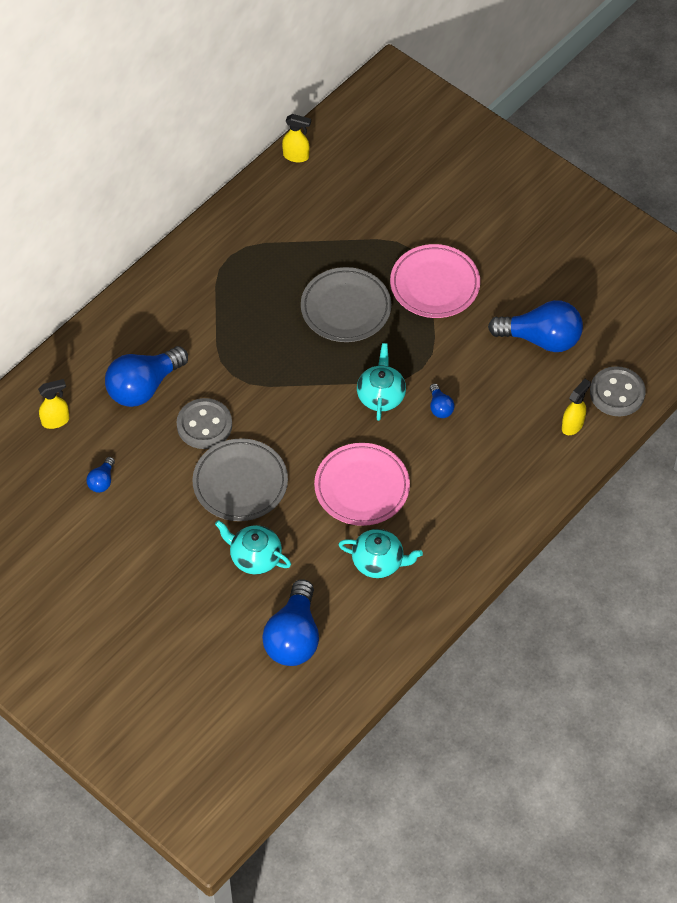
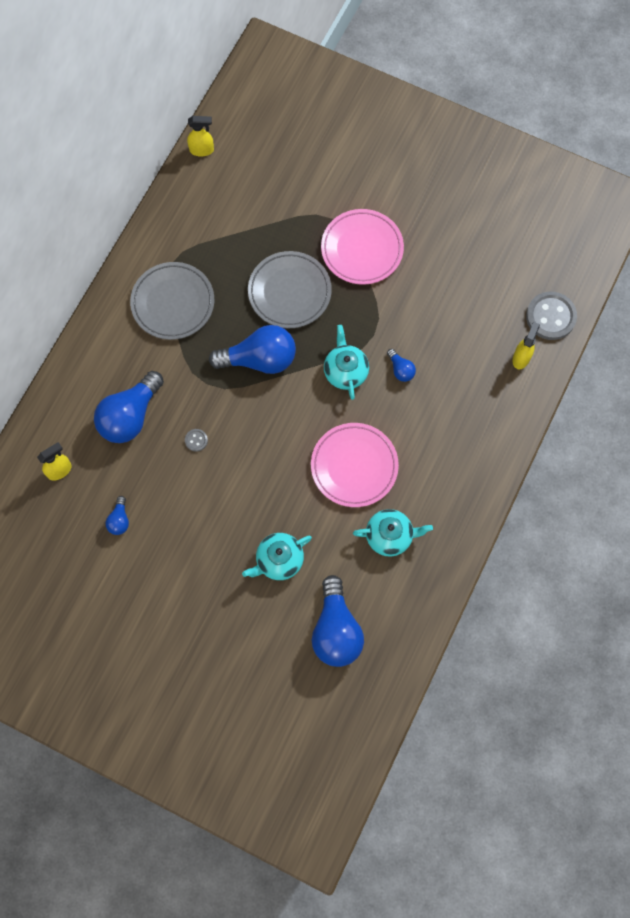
camera: 15 degrees left, 15 degrees up
grey button [176,398,232,449] -> grey button [185,429,208,452], size x0.45
grey plate [192,438,288,521] -> grey plate moved to [130,262,214,340]
turquoise teapot [215,520,291,575] -> turquoise teapot turned 45 degrees counterclockwise [242,533,312,580]
blue light bulb [488,300,583,352] -> blue light bulb moved to [209,325,296,374]

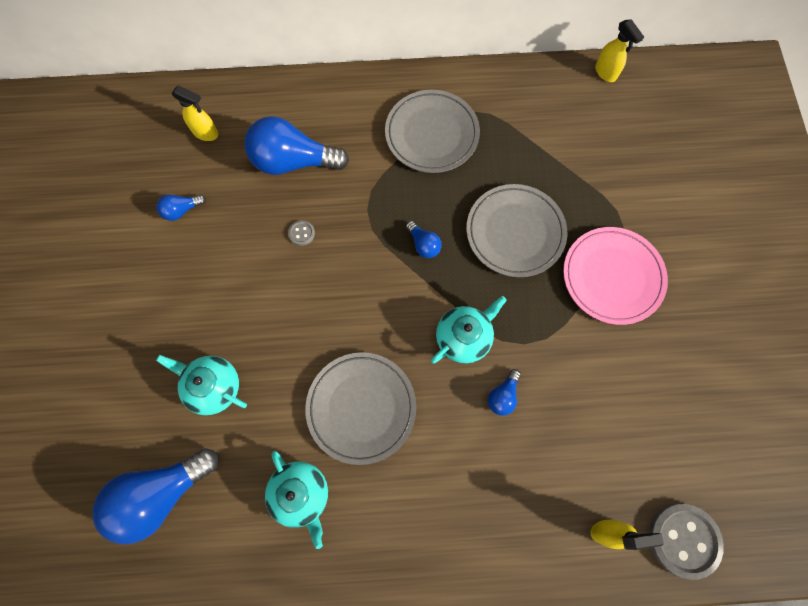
camera: 60 degrees right, 0 degrees up
blue light bulb [209,325,296,374] -> blue light bulb [406,221,442,258], size x0.46
pink plate [311,423,399,507] -> grey plate [305,352,416,465]

